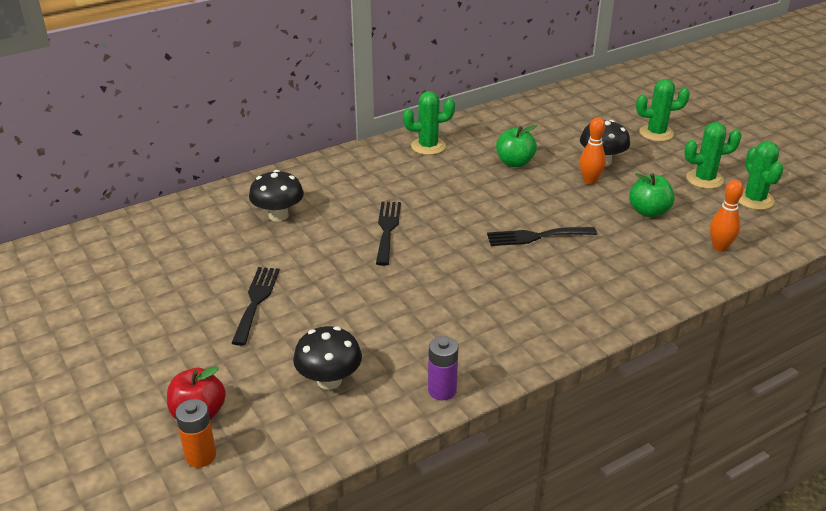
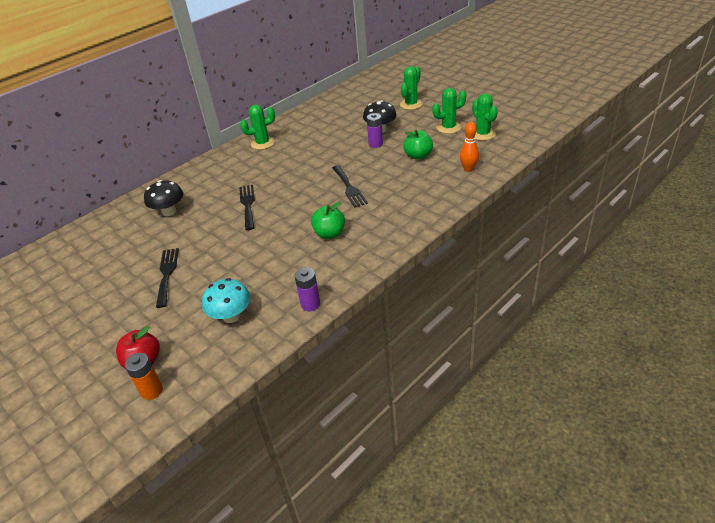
camera: 10 degrees left, 5 degrees up
black mushroom [293,326,362,390] -> turquoise mushroom [202,278,251,323]
black fork [487,227,597,246] -> black fork turned 90 degrees counterclockwise [332,165,368,208]
green apple [496,125,537,167] -> green apple moved to [311,201,345,239]
orange bowling pin [580,117,606,184] -> purple battery [367,113,383,148]
green cactus [636,79,690,142] -> green cactus turned 45 degrees counterclockwise [400,66,423,110]

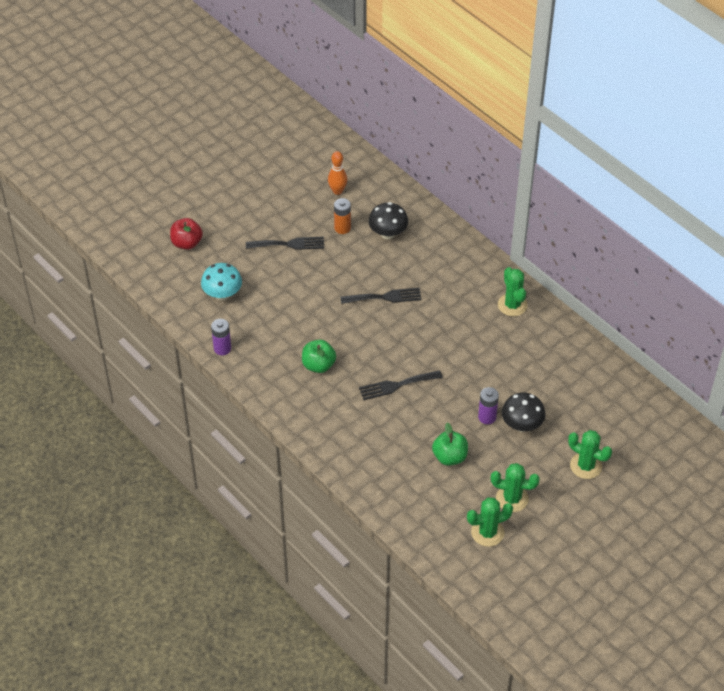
camera: 90 degrees right, 10 degrees up
orange battery [125,353,163,400] -> orange battery moved to [334,198,351,234]
green cactus [432,88,466,134] -> green cactus turned 60 degrees counterclockwise [491,463,540,512]
orange bowling pin [460,122,479,172] -> orange bowling pin moved to [328,151,347,195]

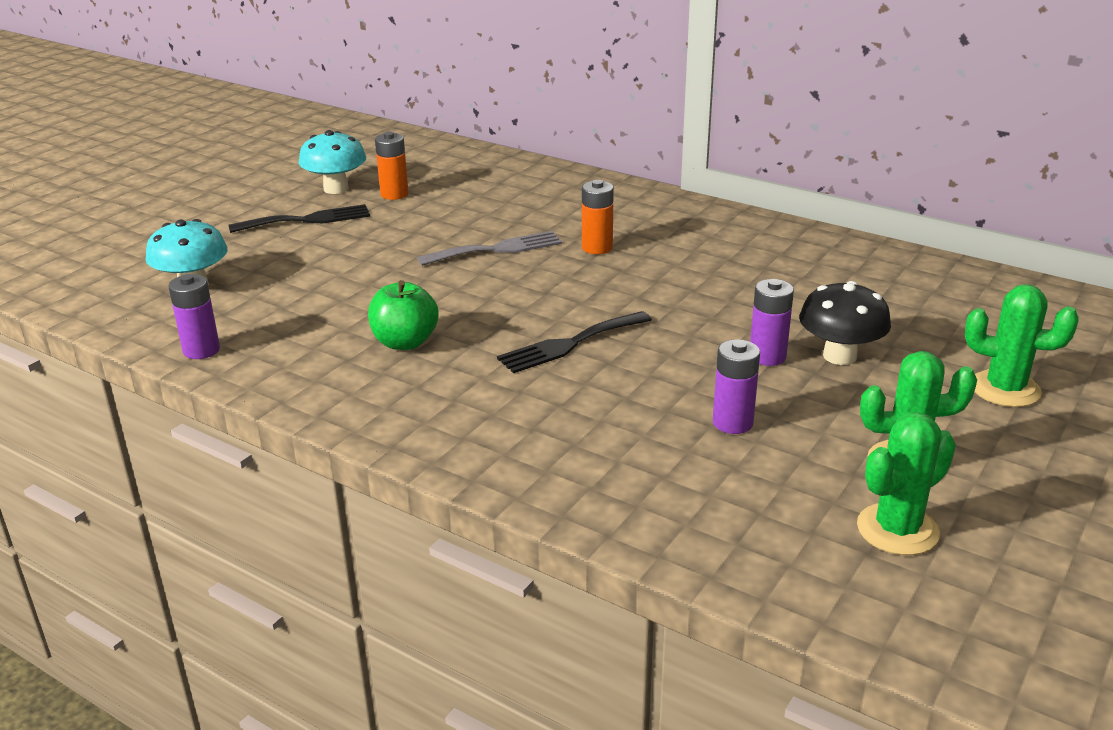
camera: 15 degrees left, 20 degrees down
red apple [170,218,203,250] -> none
orange bowling pin [328,151,347,195] -> none
black fork [340,288,422,304] -> grey fork [417,231,562,266]
black mushroom [368,202,408,239] -> none
green apple [432,422,468,466] -> purple battery [713,339,760,434]
green cactus [498,267,528,317] -> none
none -> turquoise mushroom [299,130,366,194]
none -> orange battery [582,180,614,254]

